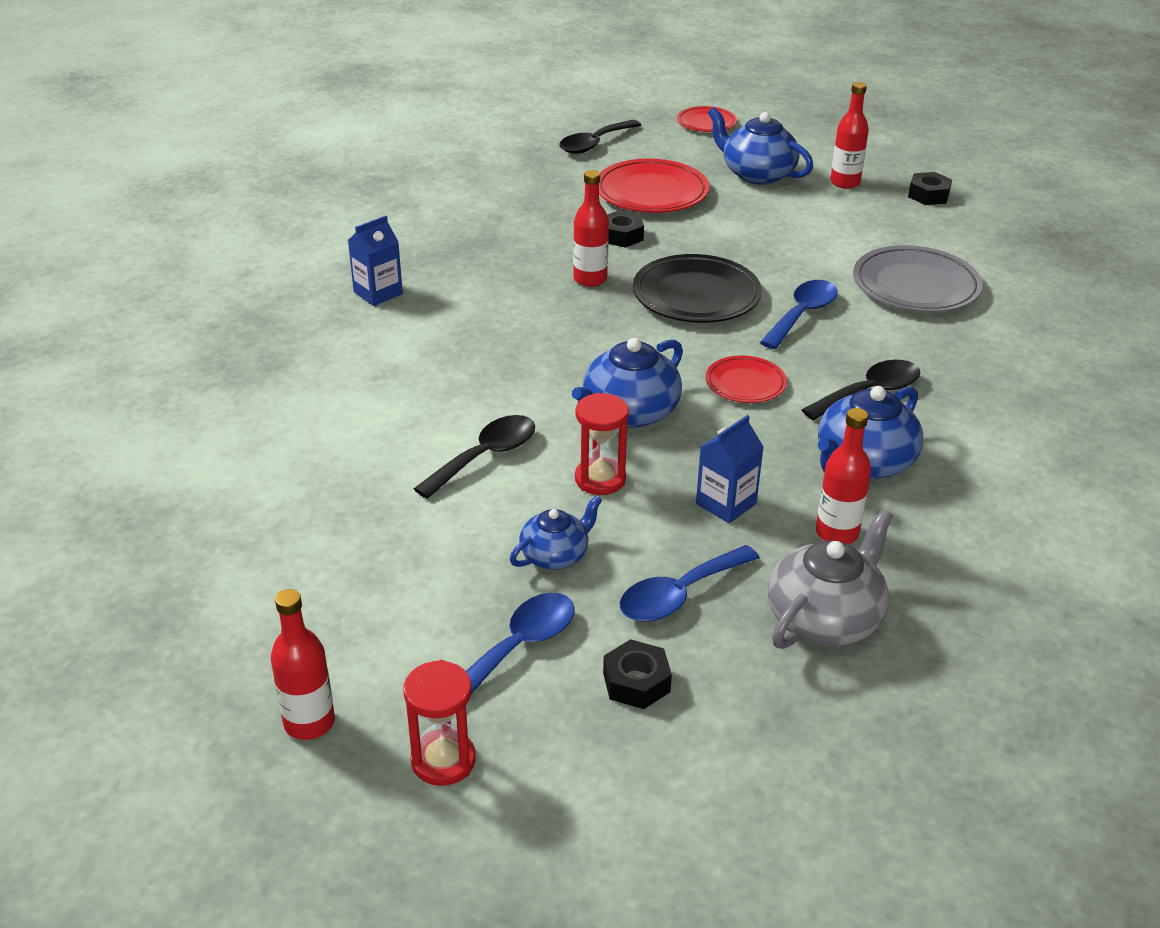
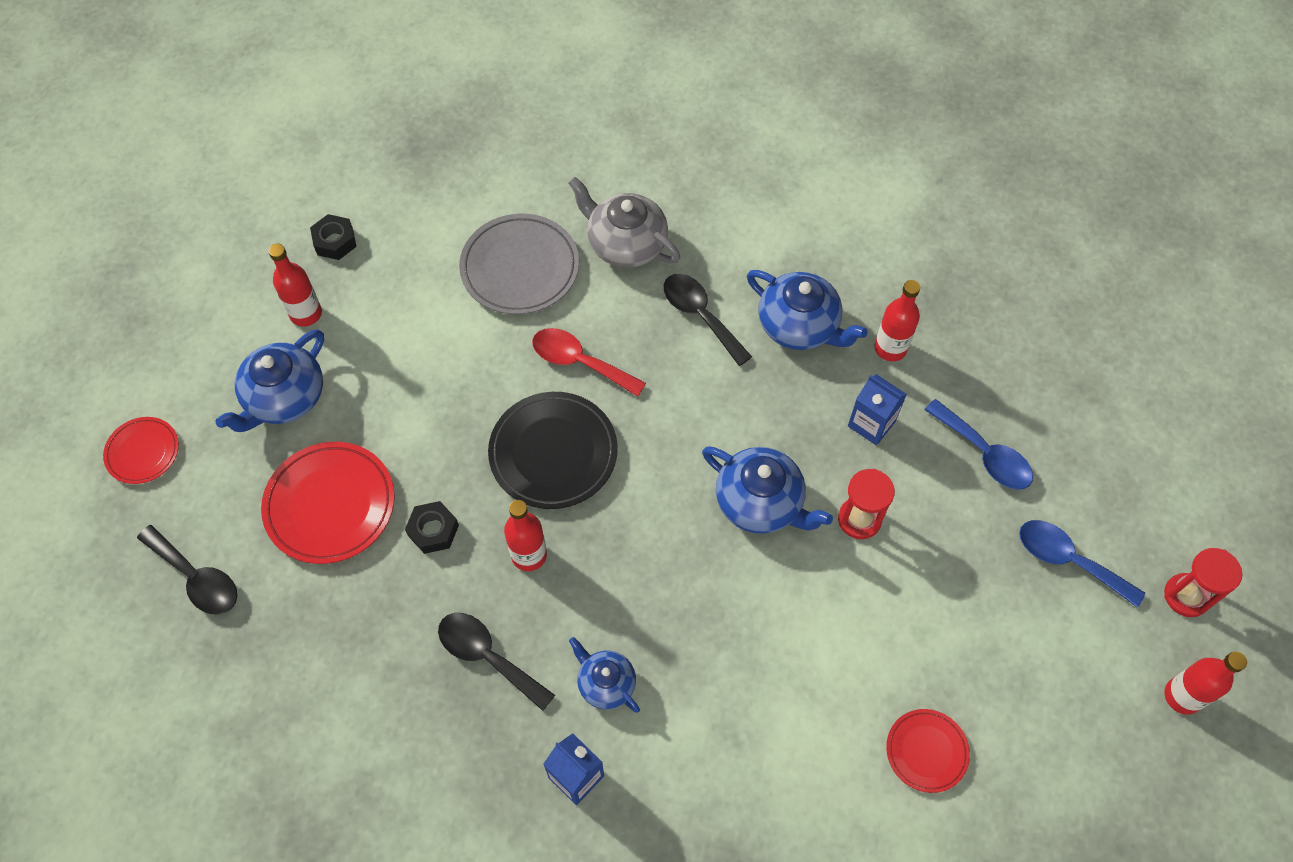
camera: 95 degrees left, 25 degrees up
black spoon [414,415,535,499] -> black spoon moved to [438,613,555,711]
blue teapot [510,495,602,570] -> blue teapot moved to [569,637,640,713]
black nut [603,639,672,709] -> none
red plate [706,355,787,403] -> red plate moved to [886,709,970,793]
blue spoon [760,280,838,349] -> red spoon [532,328,646,397]
grey teapot [768,509,893,649] -> grey teapot moved to [568,177,680,268]

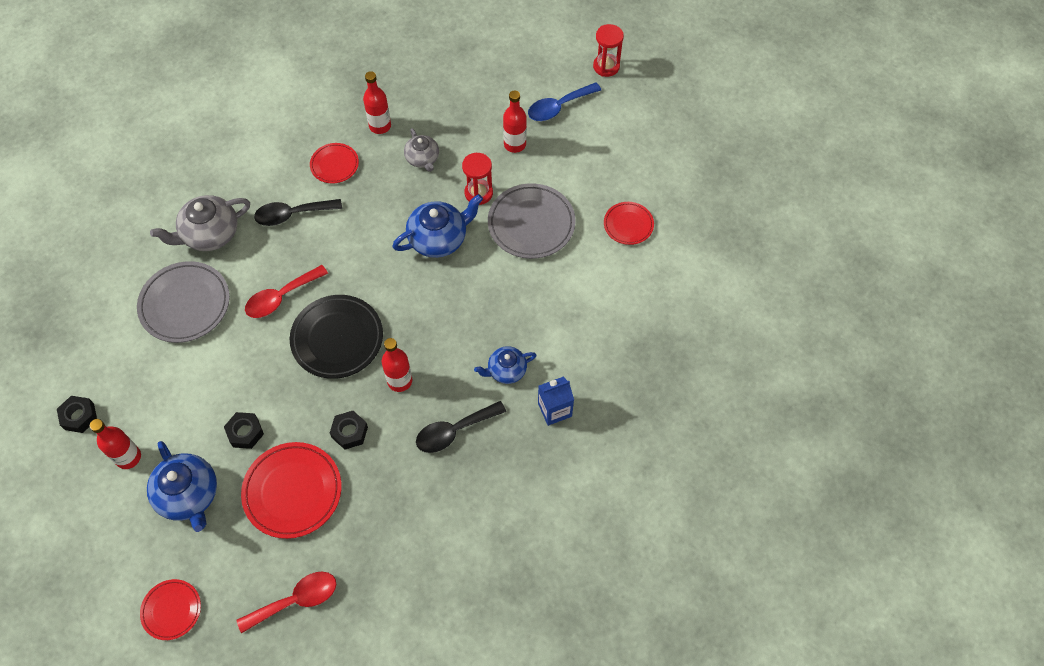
camera: 65 degrees left, 0 degrees up
black spoon [137,525,237,615] -> red spoon [237,572,336,633]
blue teapot [747,270,868,350] -> red plate [310,143,359,184]
blue carton [848,374,907,446] -> grey teapot [404,128,439,172]
blue spoon [924,399,1033,490] -> none
red bottle [1165,651,1247,715] -> red bottle moved to [503,90,527,153]
none -> black nut [224,412,264,449]
none -> grey plate [488,183,576,259]

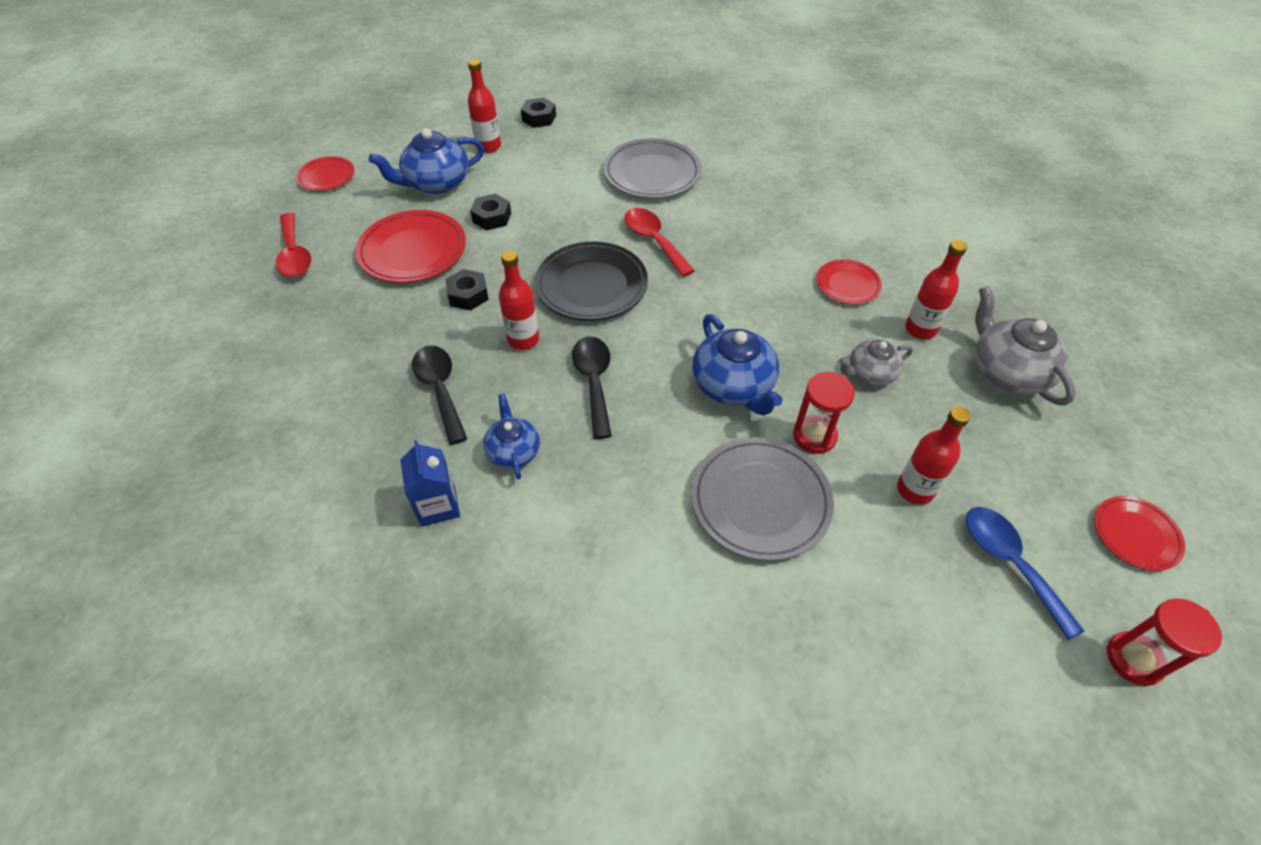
camera: 95 degrees right, 10 degrees down
grey teapot [150,195,250,251] -> grey teapot moved to [975,286,1076,406]
black spoon [254,199,342,226] -> black spoon moved to [572,336,612,439]
red plate [604,202,654,245] -> red plate moved to [1095,496,1185,571]

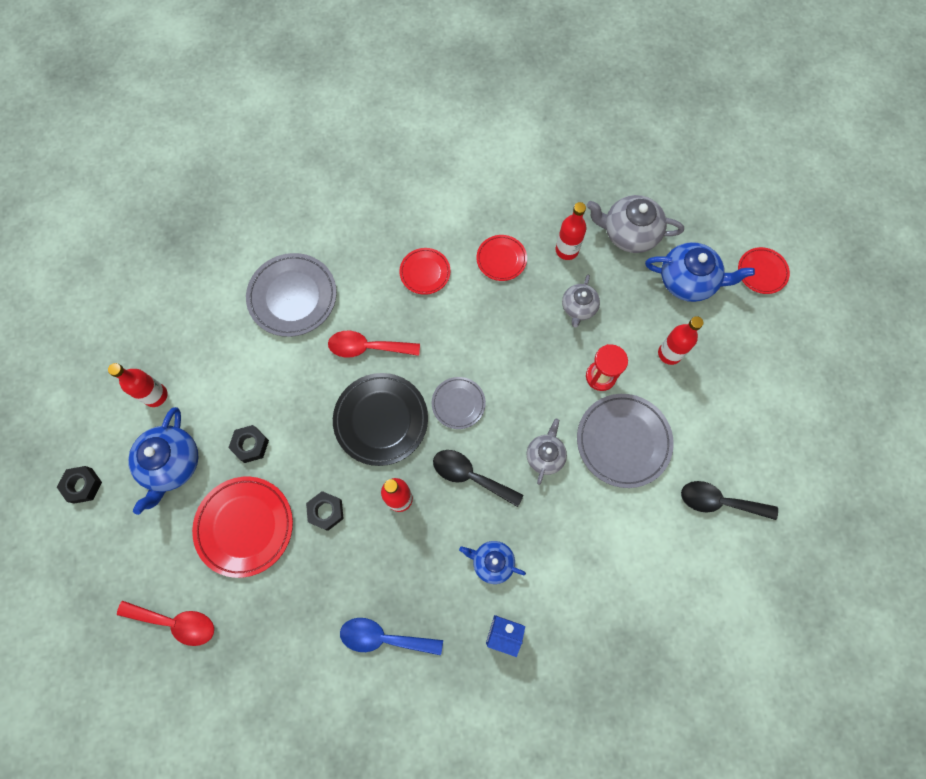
camera: 55 degrees left, 20 degrees up
red plate [296,156,354,191] -> red plate moved to [399,248,451,295]
black spoon [412,345,467,445] -> black spoon moved to [681,481,778,520]
black nut [521,97,556,128] -> black nut moved to [57,466,102,504]
blue teapot [692,314,783,416] -> blue teapot moved to [645,242,755,302]
blue spoon [966,507,1084,640] -> blue spoon moved to [340,618,443,655]
red hourglass [1106,598,1222,686] -> none
none -> grey plate [432,377,486,429]
none -> grey teapot [526,418,567,485]

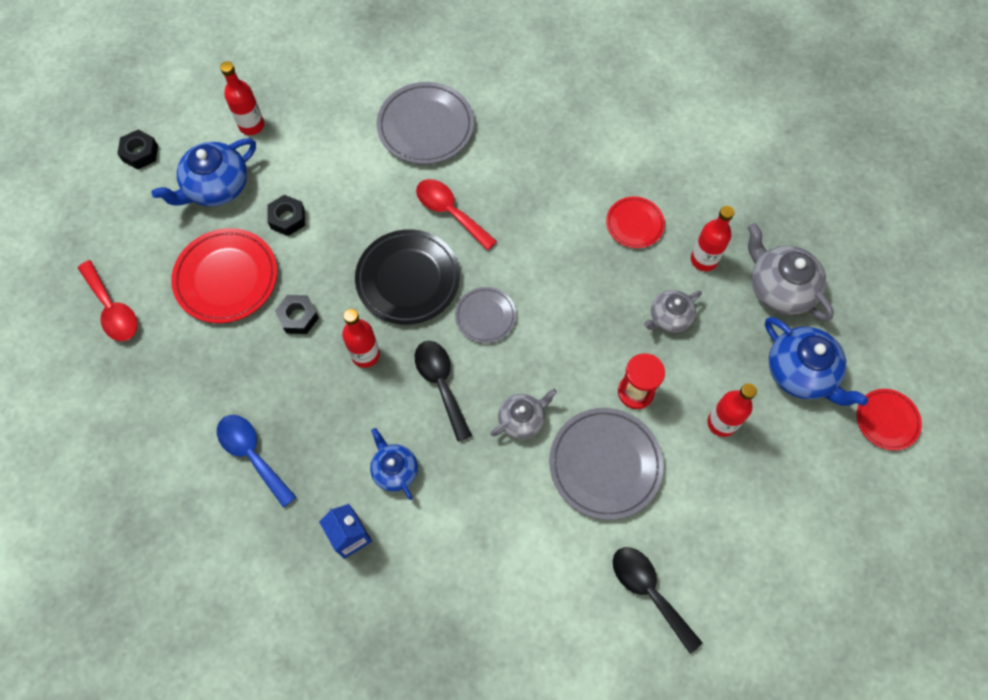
camera: 40 degrees right, 5 degrees down
red plate [399,248,451,295] -> none

